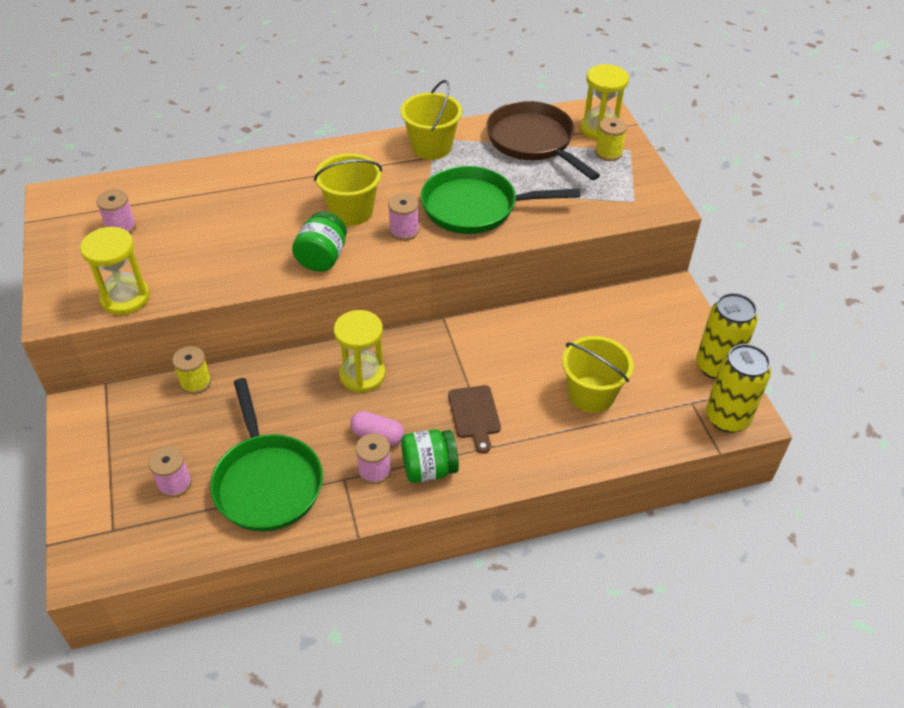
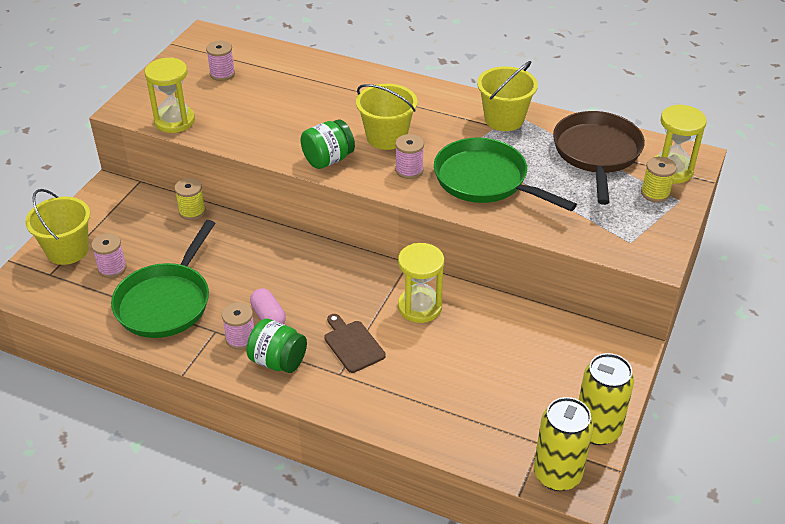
camera: 40 degrees right, 5 degrees down
yellow hourglass [334,310,386,393] -> yellow hourglass moved to [398,243,444,323]
brown cutting board [448,385,501,454] -> brown cutting board turned 120 degrees clockwise [324,314,386,373]
yellow bucket [562,336,634,413] -> yellow bucket moved to [25,189,90,265]

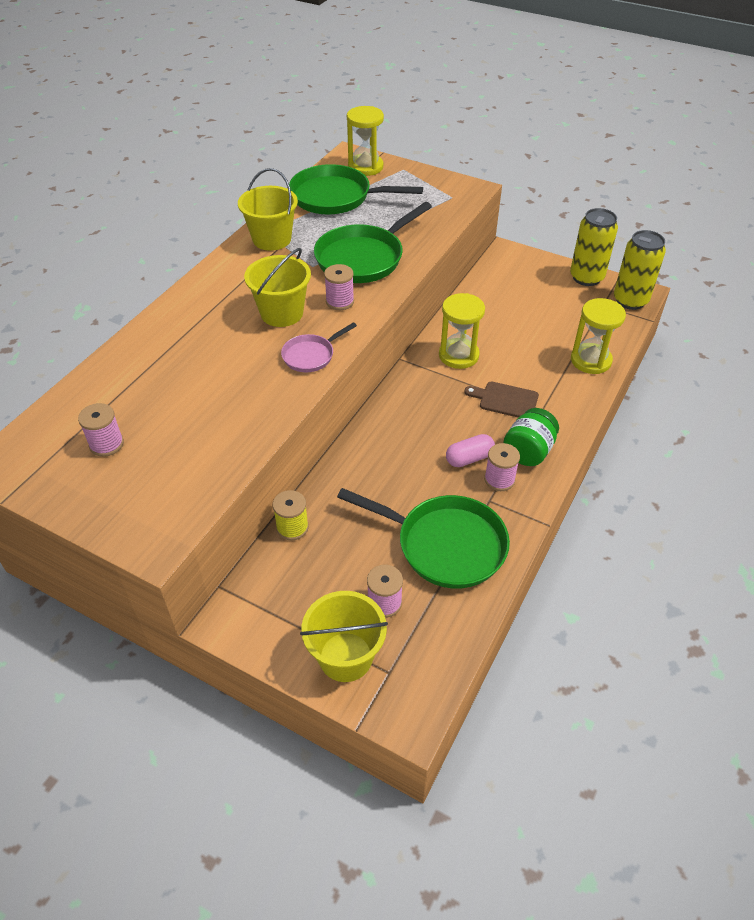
camera: 85 degrees left, 5 degrees up
yellow hourglass [145,58,195,133] -> yellow hourglass moved to [571,298,626,374]
green jar [300,119,355,169] -> pink pan [281,322,357,372]
brown cutting board [324,314,386,373] -> brown cutting board turned 45 degrees clockwise [464,382,539,418]
brown pan [553,111,645,205] -> green pan [289,164,423,215]
yellow spool [641,157,677,202] -> none

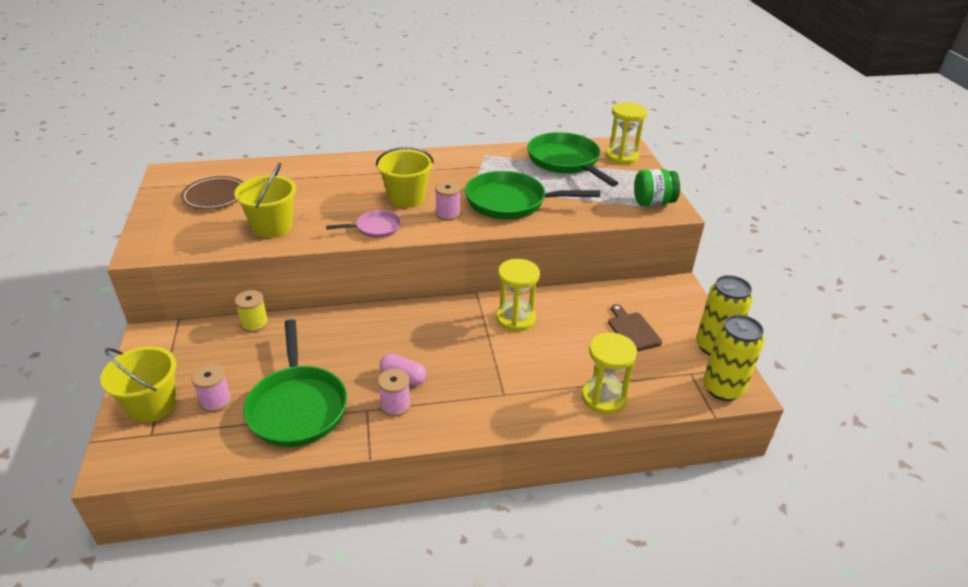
camera: 50 degrees right, 10 degrees down
pink spool [78,403,124,457] -> brown plate [181,176,243,209]
yellow bucket [238,168,298,251] -> yellow bucket moved to [234,163,296,238]
pink pan [281,322,357,372] -> pink pan turned 150 degrees clockwise [326,210,401,238]
brown cutting board [464,382,539,418] -> brown cutting board moved to [608,304,662,352]
green jar [503,408,559,466] -> green jar moved to [634,169,680,206]

